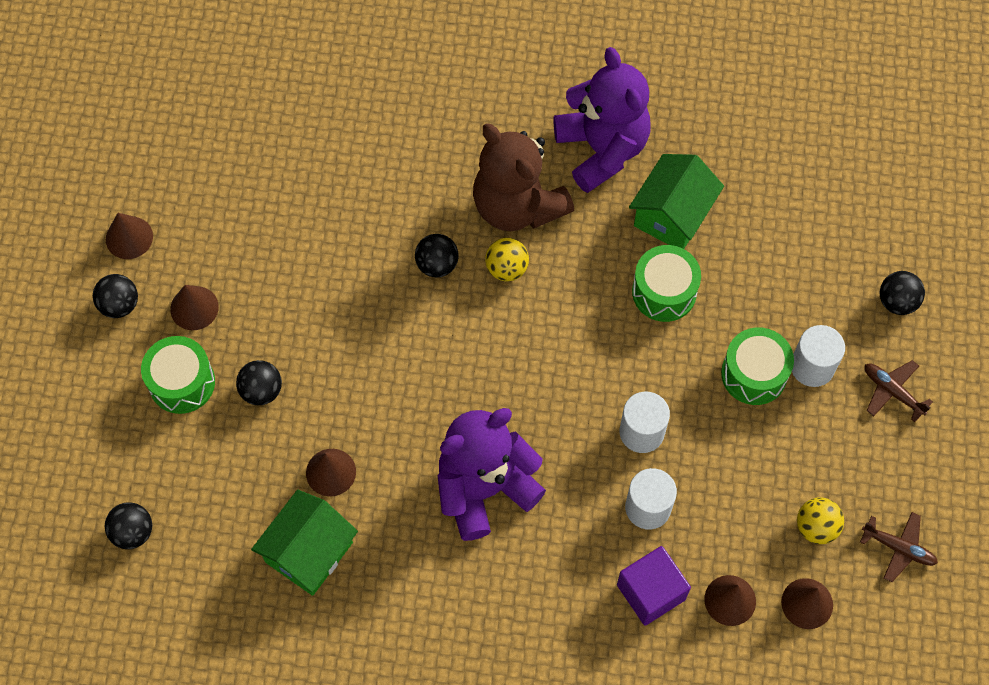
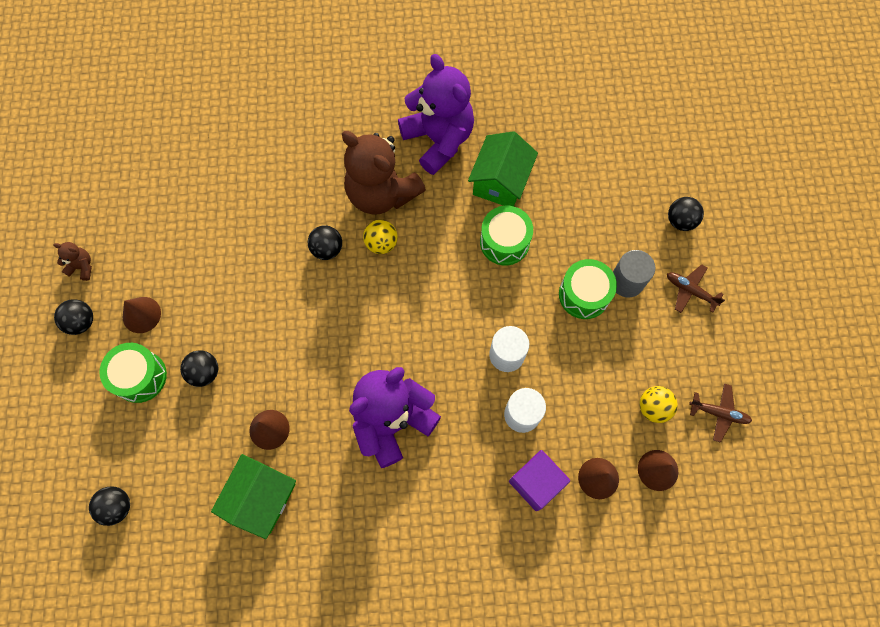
camera: 10 degrees left, 5 degrees up
brown cone [106,213,153,259] -> brown teddy bear [54,242,92,281]
white cylinder [792,325,845,387] -> grey cylinder [613,250,655,298]

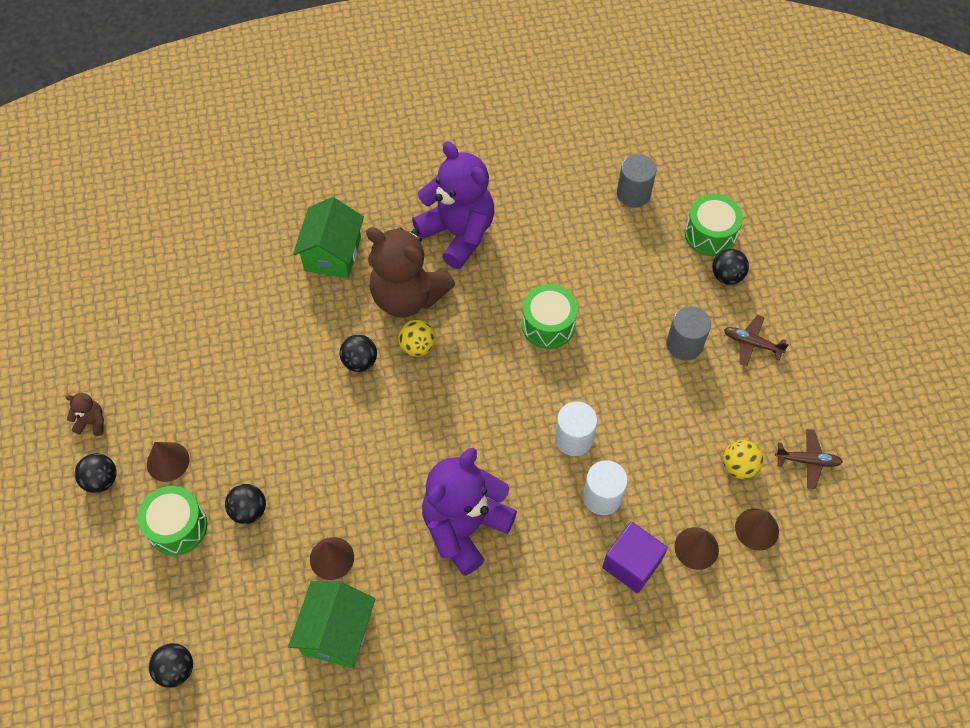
camera: 10 degrees left, 10 degrees down
green house [468,131,538,206] -> green house moved to [293,197,364,279]
green drum [559,259,617,319] -> green drum moved to [685,194,743,256]
none -> grey cylinder [617,154,656,208]

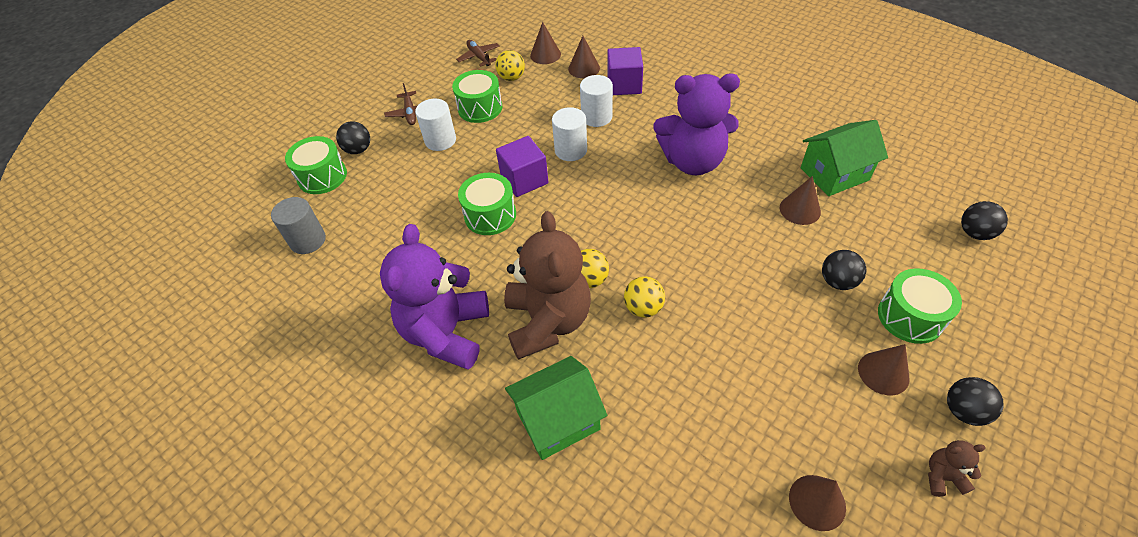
camera: 125 degrees left, 10 degrees down
brown teddy bear [65,393,104,436] -> brown teddy bear turned 120 degrees clockwise [928,440,985,497]
black ball [339,335,377,372] -> yellow ball [624,276,665,317]
grey cylinder [666,306,711,361] -> white cylinder [415,98,456,151]
none -> green drum [452,70,502,123]
none -> purple cube [496,136,549,197]
none -> brown cone [789,475,846,531]

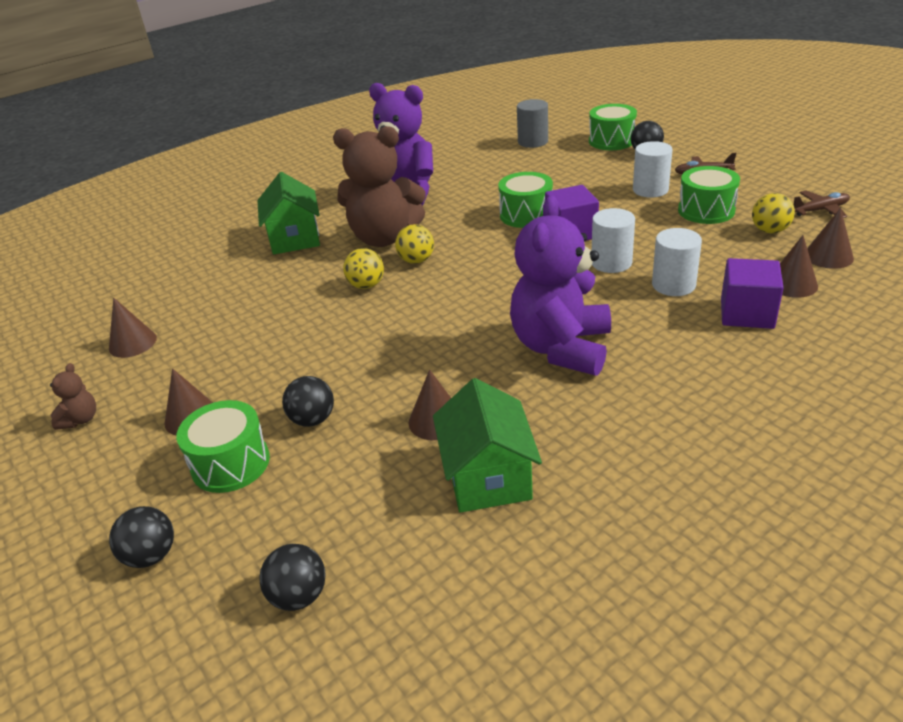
camera: 105 degrees right, 15 degrees down
black ball [947,377,1004,426] -> black ball moved to [109,506,174,568]

